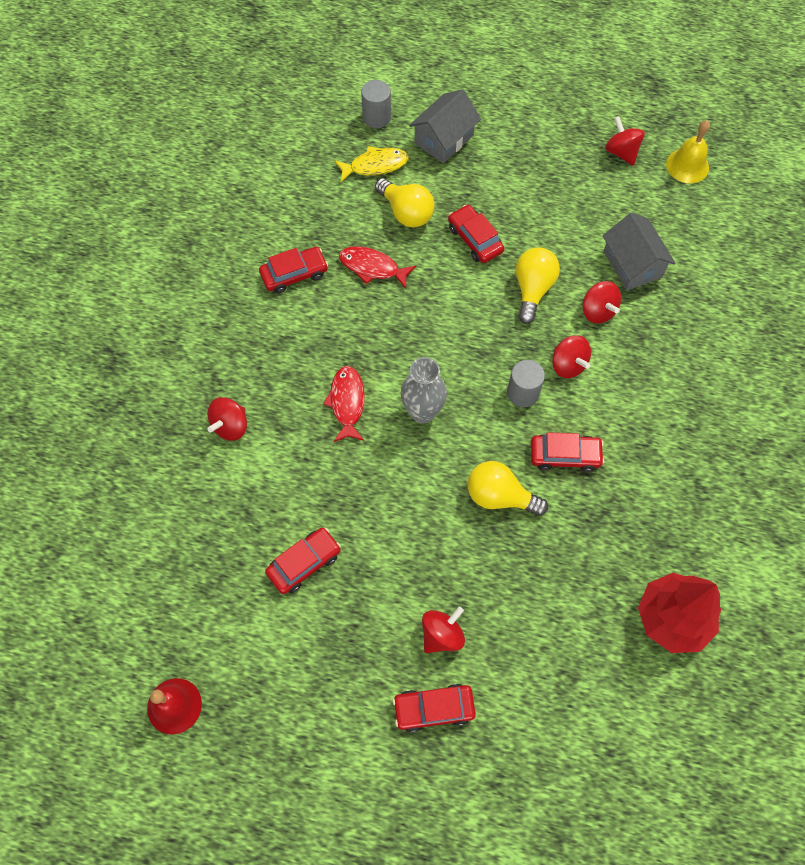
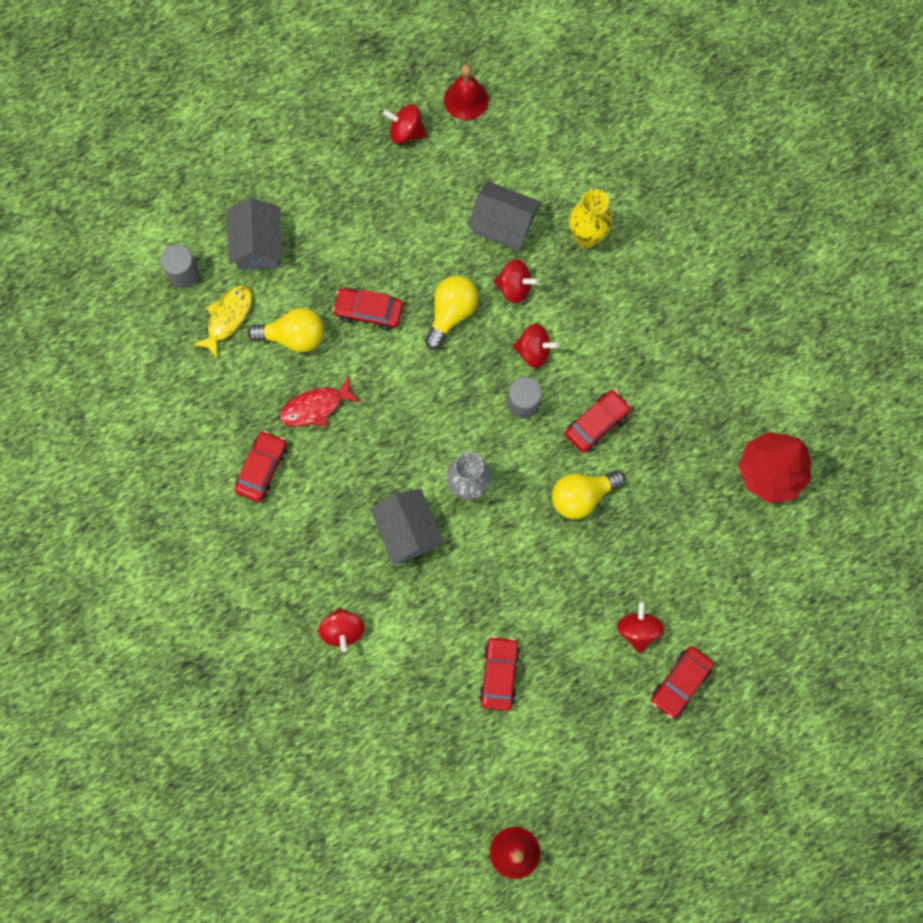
camera: 45 degrees left, 10 degrees up
red fish [323,366,365,442] -> grey house [370,488,444,565]
yellow light bulb [516,247,560,324] -> yellow light bulb turned 60 degrees clockwise [425,276,479,350]
yellow bell [666,120,710,183] -> red bell [444,64,488,120]
none -> yellow vase [569,189,612,248]

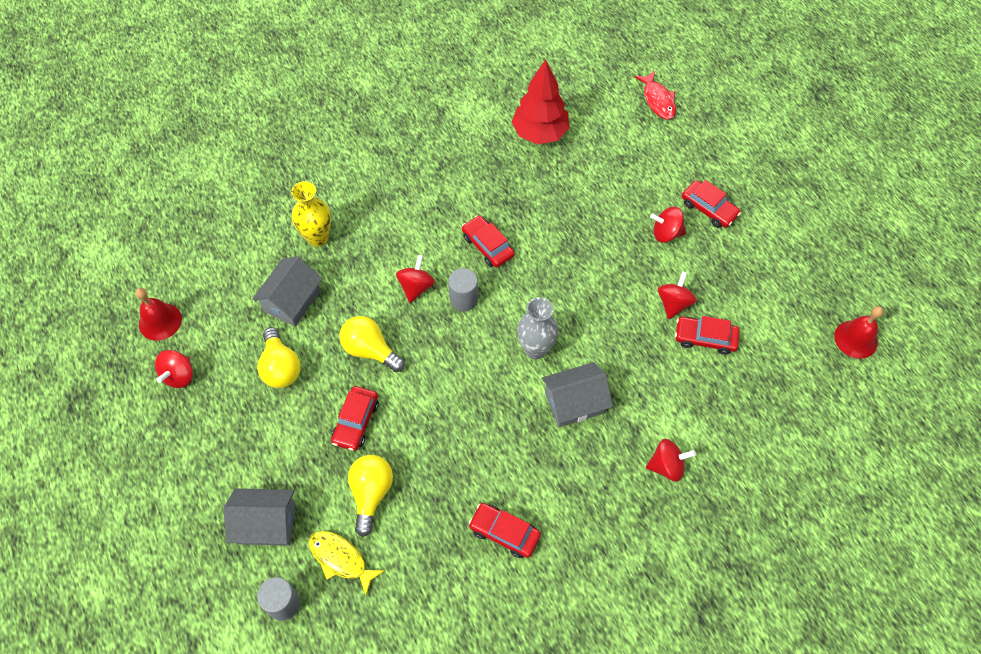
camera: 85 degrees left, 15 degrees down
red fish [280,376,360,427] -> red fish moved to [634,71,676,120]
red spinning top [494,259,539,304] -> red spinning top moved to [658,271,697,319]
yellow light bulb [552,471,626,519] -> yellow light bulb moved to [257,327,301,388]

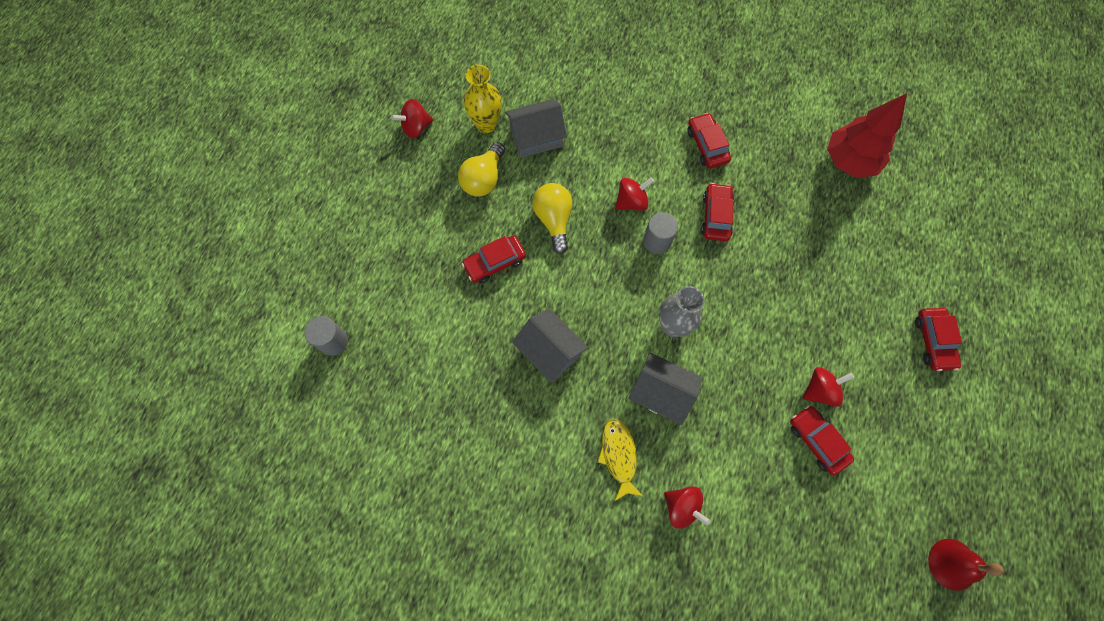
camera: 45 degrees right, 10 degrees up
red bell [136,288,182,341] -> none
grey house [224,488,296,546] -> grey house moved to [512,308,589,383]
yellow vase [291,181,331,247] -> yellow vase moved to [464,65,502,133]
yellow fish [309,531,385,596] -> yellow fish moved to [597,419,643,502]
yellow light bulb [348,455,393,537] -> none
red car [469,503,541,558] -> red car moved to [688,113,731,168]
red fish [634,71,676,120] -> none
red spinning top [650,207,686,243] -> none

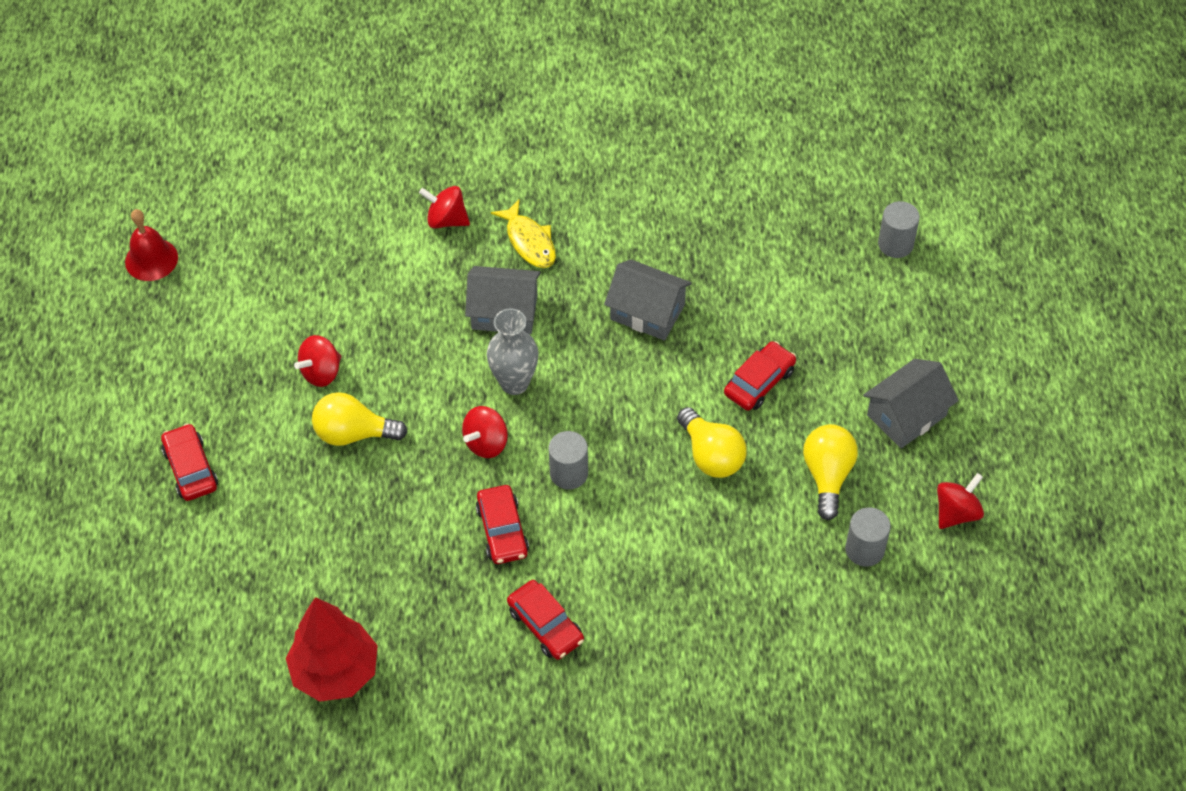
camera: 160 degrees right, 15 degrees down
yellow vase [464,65,502,133] -> grey cylinder [845,507,891,567]
grey house [505,99,567,158] -> grey house moved to [863,359,959,448]
red spinning top [615,177,654,211] -> red spinning top moved to [462,406,508,458]
red car [790,405,854,475] -> none
none -> yellow light bulb [312,392,408,446]

